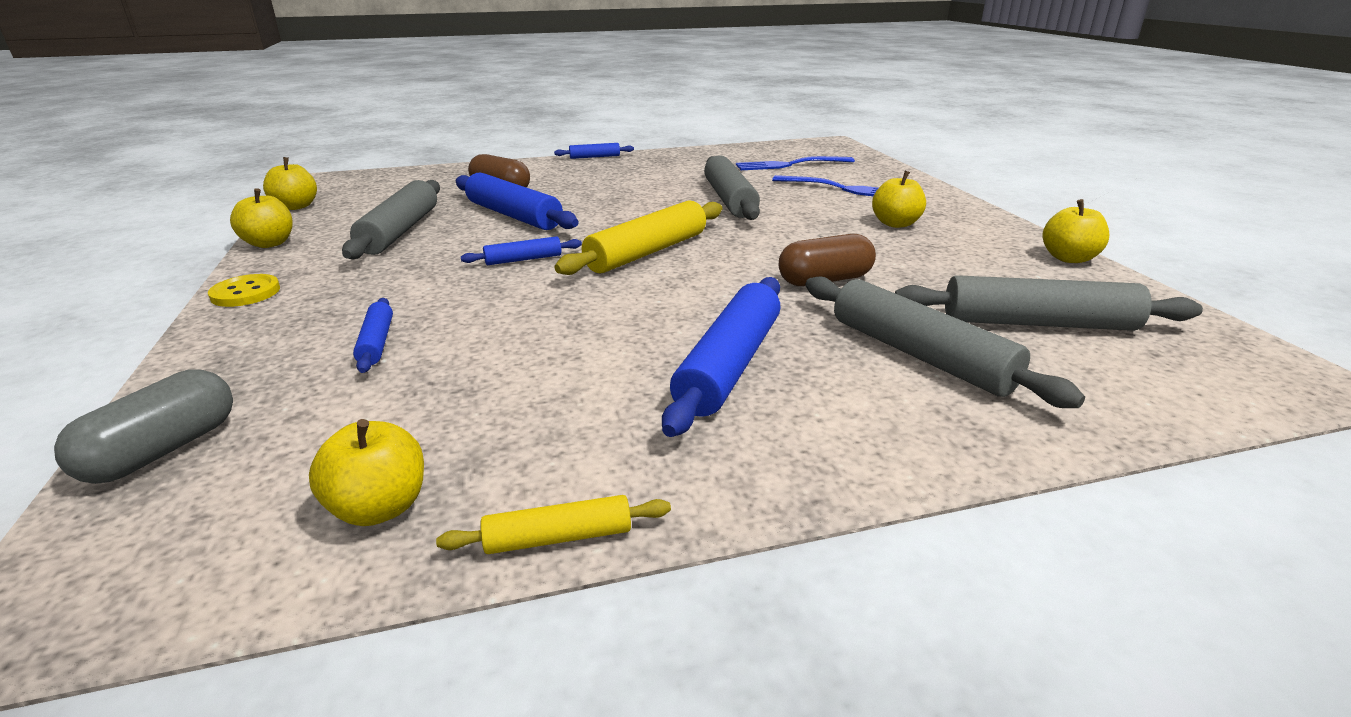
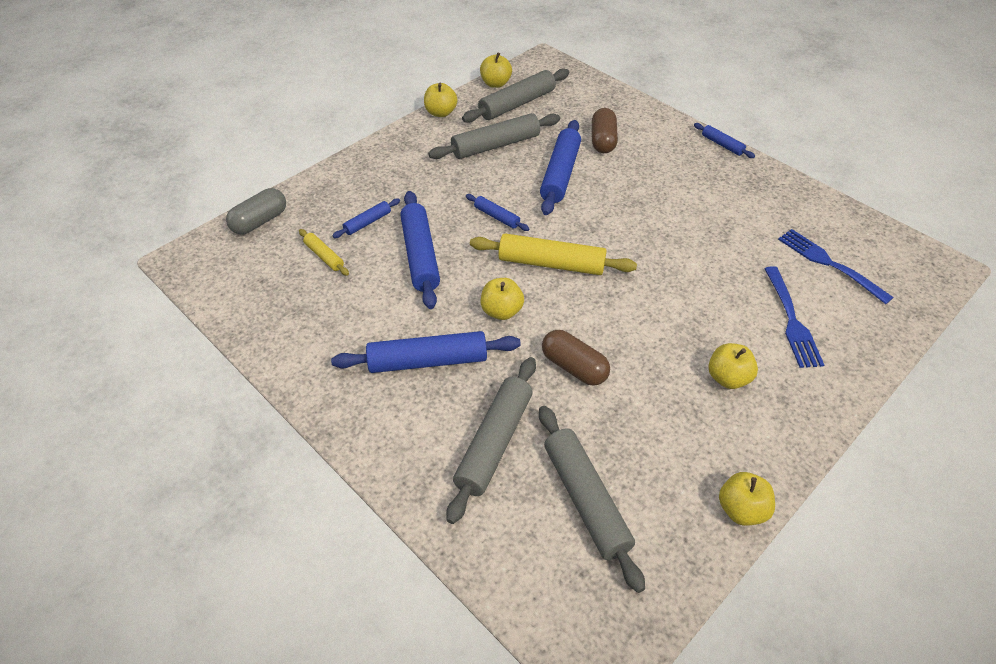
camera: 60 degrees right, 20 degrees up
grey capsule [54,369,233,484] -> grey capsule turned 45 degrees counterclockwise [226,188,286,234]
yellow button [208,274,280,307] -> none
yellow apple [309,419,424,526] -> yellow apple moved to [481,278,524,320]
yellow rolling pin [436,495,671,554] -> yellow rolling pin moved to [299,229,349,276]
grey rolling pin [704,155,760,220] -> grey rolling pin moved to [462,68,569,123]
none -> blue rolling pin [400,191,440,309]

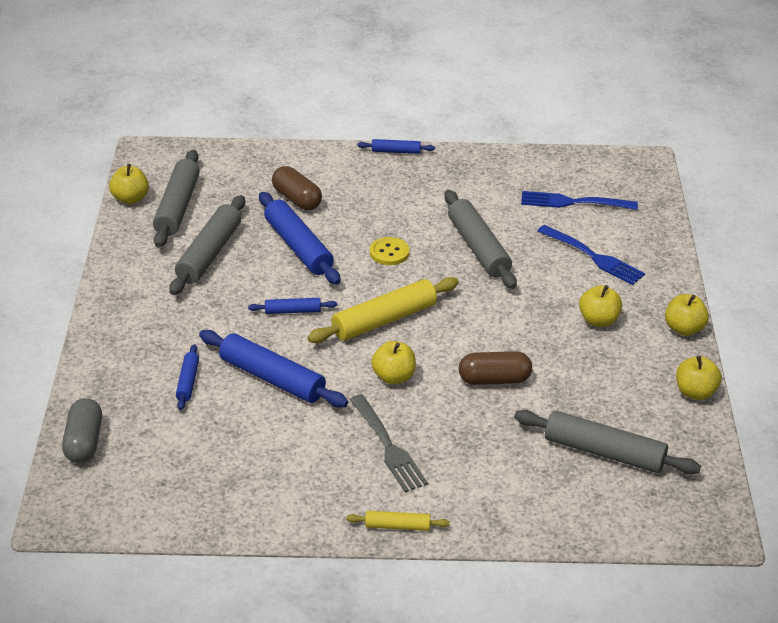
camera: 45 degrees left, 10 degrees down
yellow rolling pin [299,229,349,276] -> yellow rolling pin moved to [346,511,450,531]
blue rolling pin [331,331,521,373] -> grey fork [350,394,428,492]
yellow apple [424,83,457,117] -> yellow apple moved to [665,294,709,336]
grey rolling pin [446,357,536,524] -> grey rolling pin moved to [444,190,517,289]
none -> yellow button [370,237,409,265]

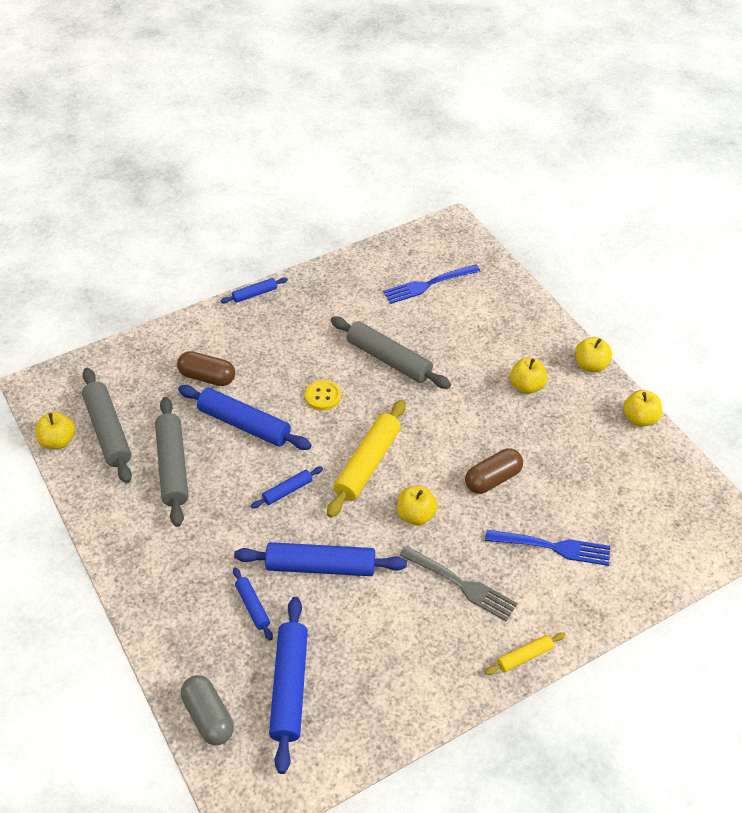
camera: 30 degrees left, 10 degrees up
grey rolling pin [514,410,701,474] -> none
blue fork [538,225,645,285] -> blue fork moved to [485,530,610,566]
none -> blue rolling pin [269,597,308,774]

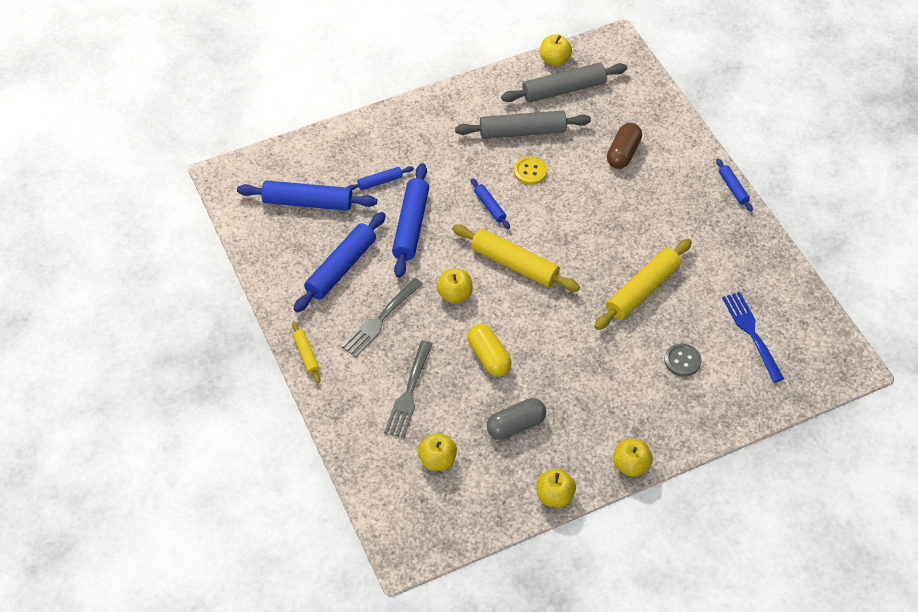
camera: 95 degrees right, 5 degrees up
blue rolling pin [178,385,312,450] -> blue rolling pin moved to [294,212,386,313]
grey capsule [181,675,234,745] -> grey capsule moved to [487,398,546,440]
yellow button [305,380,341,410] -> yellow button moved to [514,157,547,185]
grey rolling pin [330,317,451,389] -> yellow rolling pin [594,239,692,330]
brown capsule [465,448,523,494] -> yellow capsule [467,324,512,376]
blue fork [485,530,610,566] -> grey fork [384,340,433,438]
yellow apple [510,358,547,394] -> yellow apple moved to [418,433,457,471]
none -> grey button [664,343,701,377]

